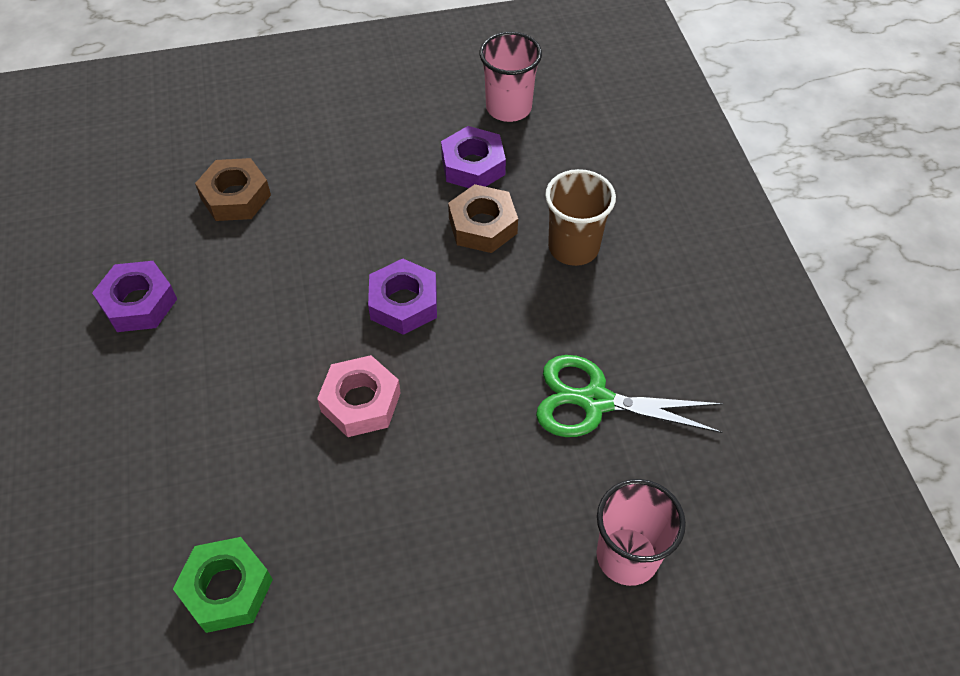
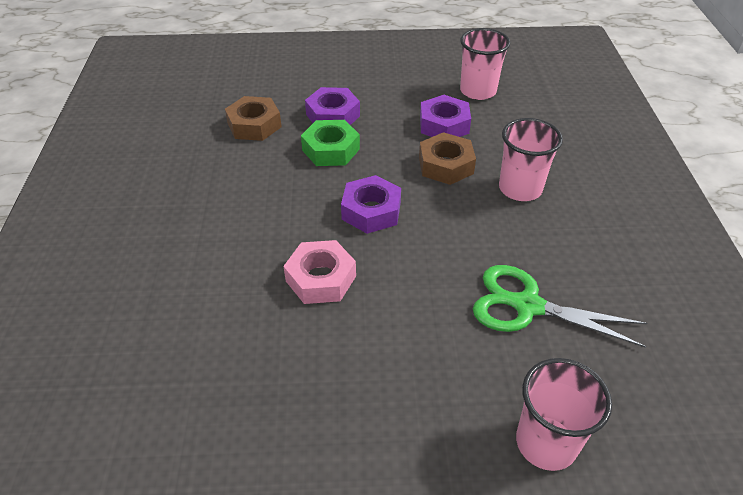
camera: 10 degrees right, 10 degrees down
purple nut [92,261,177,332] -> purple nut moved to [305,87,360,125]
green nut [173,537,273,633] -> green nut moved to [301,120,360,166]
brown cup [545,169,616,266] -> pink cup [499,118,563,201]

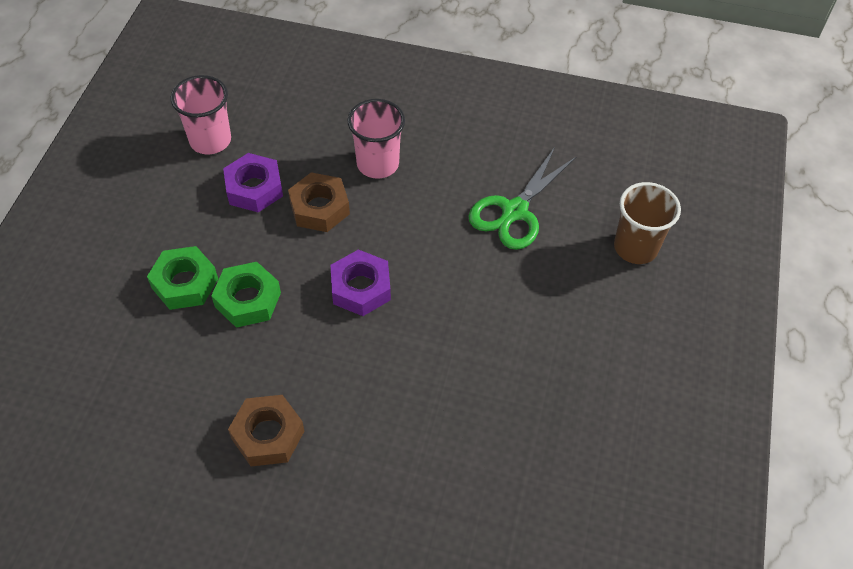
camera: 75 degrees left, 10 degrees up
brown nut [225,96,282,141] -> brown nut moved to [228,395,304,467]
pink nut [283,240,356,304] -> none
purple nut [305,87,360,125] -> green nut [147,246,218,310]
pink cup [516,358,612,471] -> brown cup [614,182,681,264]

